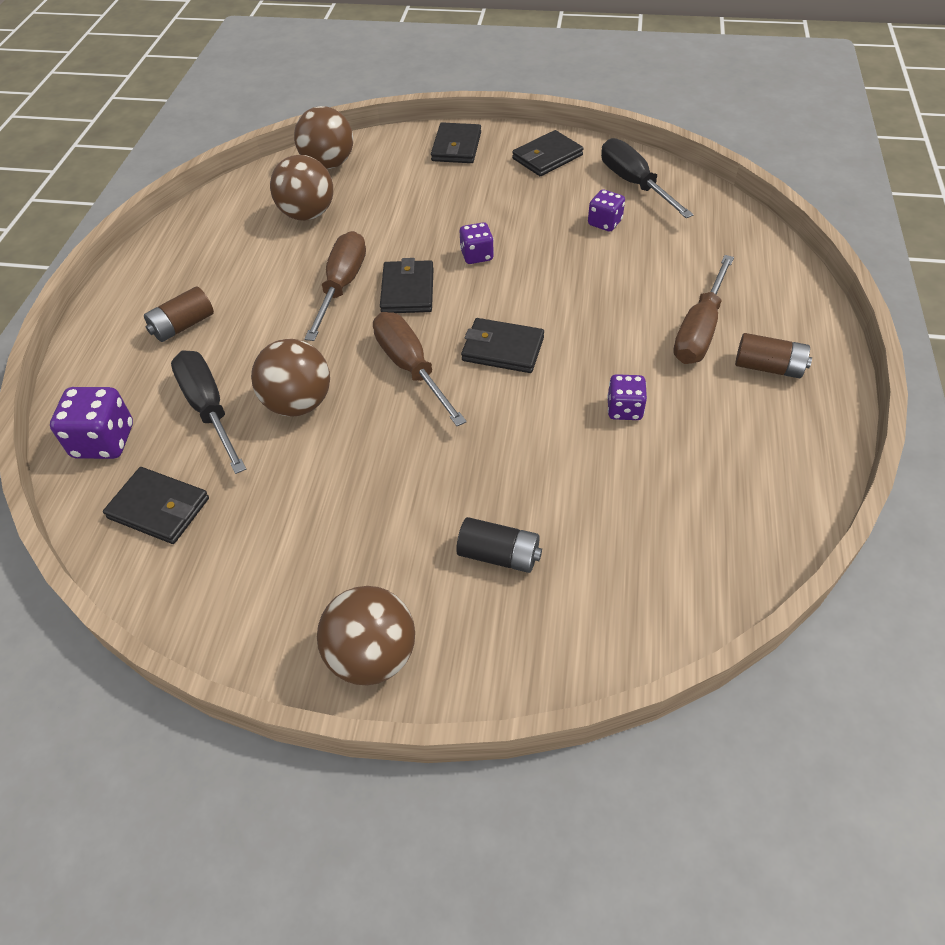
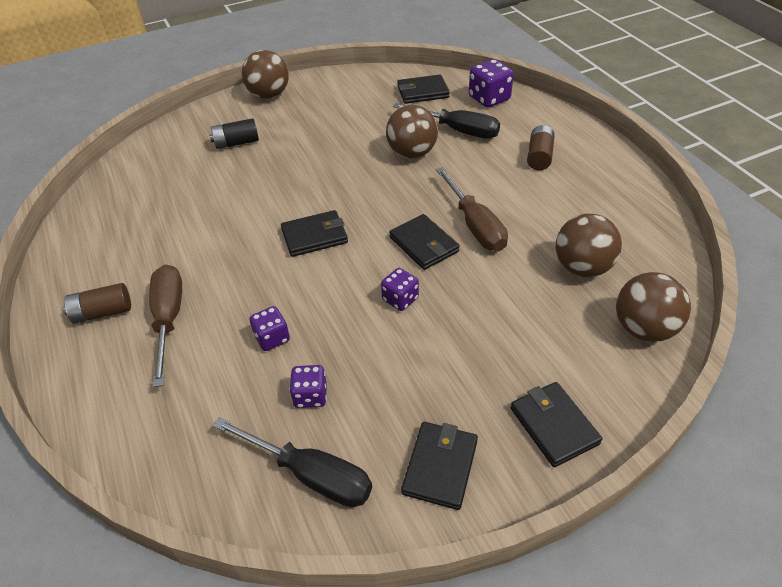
camera: 145 degrees right, 5 degrees down
brown screwdriver [373,312,467,426] -> none
purple dice [607,374,647,420] -> purple dice moved to [249,306,290,351]

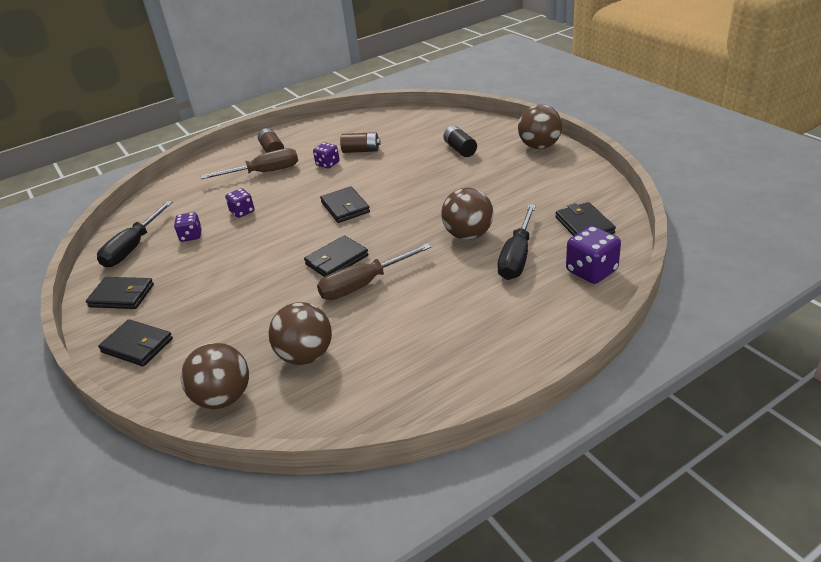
camera: 85 degrees right, 10 degrees down
purple dice [381,268,419,311] -> purple dice moved to [313,143,340,168]
black wallet [511,382,602,467] -> black wallet turned 60 degrees clockwise [98,319,173,366]
brown battery [527,125,555,170] -> brown battery moved to [340,132,381,153]

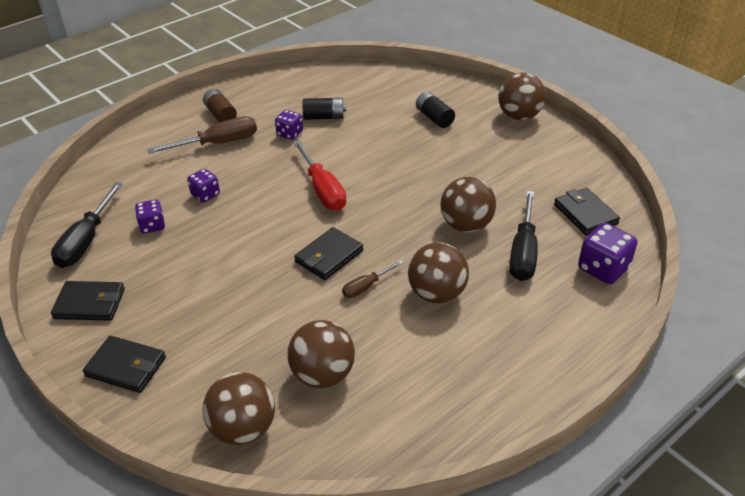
camera: 10 degrees left, 5 degrees up
brown screwdriver [317,243,431,300] -> brown screwdriver [342,260,404,298], size x0.54
black wallet [320,186,370,223] -> red screwdriver [293,140,346,211]
brown battery [340,132,381,153] -> black battery [302,98,346,120]
none -> brown ball [408,243,469,303]

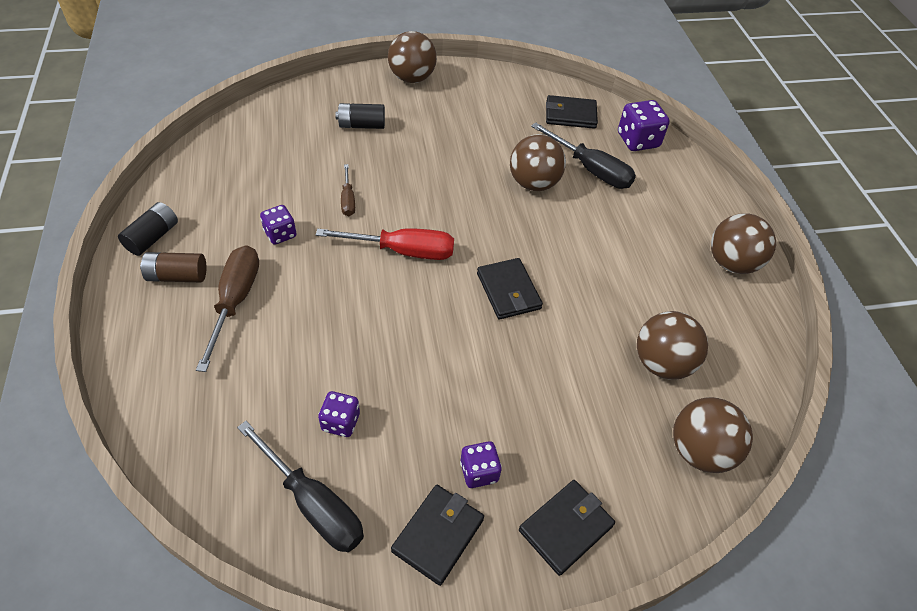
camera: 65 degrees left, 10 degrees up
purple dice [187,169,220,202] -> purple dice moved to [460,441,502,488]
black battery [302,98,346,120] -> black battery moved to [118,202,178,256]
brown screwdriver [342,260,404,298] -> brown screwdriver moved to [341,164,355,216]
brown ball [408,243,469,303] -> brown ball moved to [711,214,776,274]

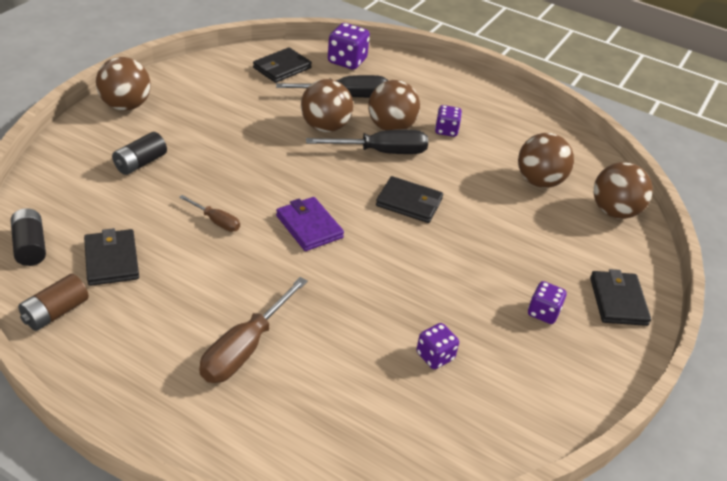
camera: 50 degrees left, 10 degrees down
black battery [118,202,178,256] -> black battery moved to [11,208,46,266]
brown battery [140,252,207,282] -> brown battery moved to [18,274,89,331]
brown screwdriver [196,245,259,372] -> brown screwdriver turned 105 degrees counterclockwise [199,277,308,383]
black screwdriver [237,421,364,552] -> black screwdriver moved to [306,130,428,154]
purple dice [260,205,296,245] -> purple dice moved to [435,105,462,137]
red screwdriver [316,228,454,260] -> purple wallet [276,197,344,251]
black wallet [391,485,484,586] -> black wallet moved to [84,228,139,286]
brown ball [711,214,776,274] -> brown ball moved to [368,80,420,131]

